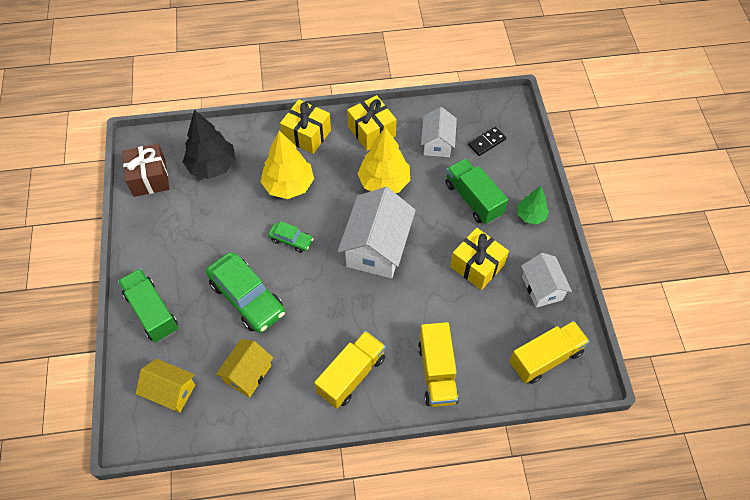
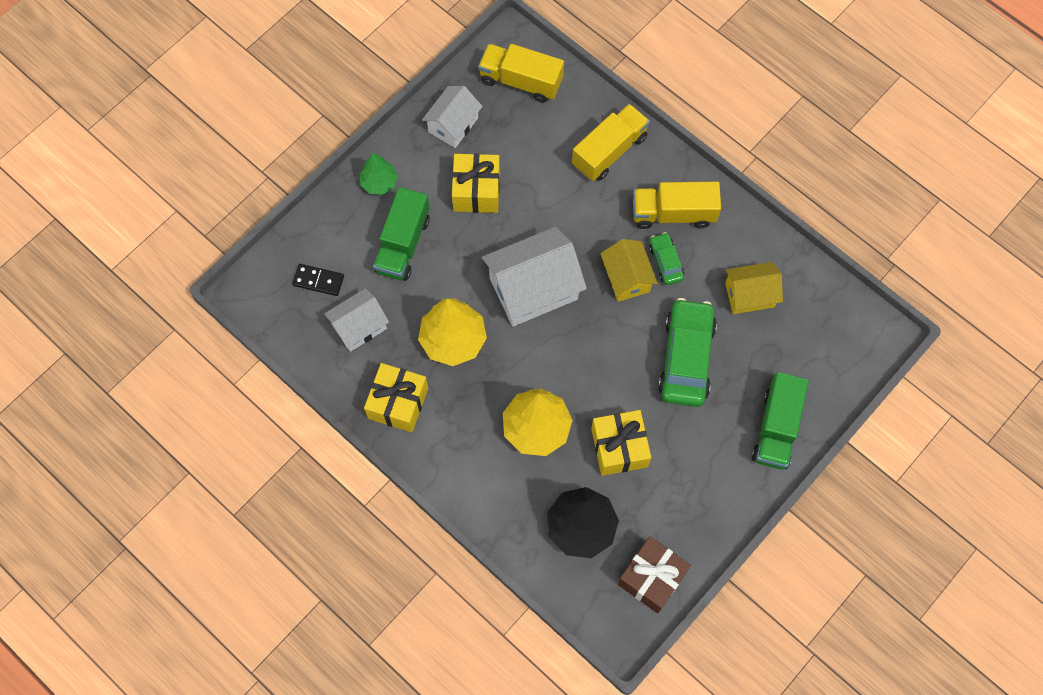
camera: 130 degrees left, 10 degrees up
yellow house [136,359,195,413] -> yellow house moved to [600,239,658,302]
green car [268,221,314,253] -> green car moved to [649,232,684,285]
yellow gift [280,99,331,154] -> yellow gift moved to [591,410,651,476]

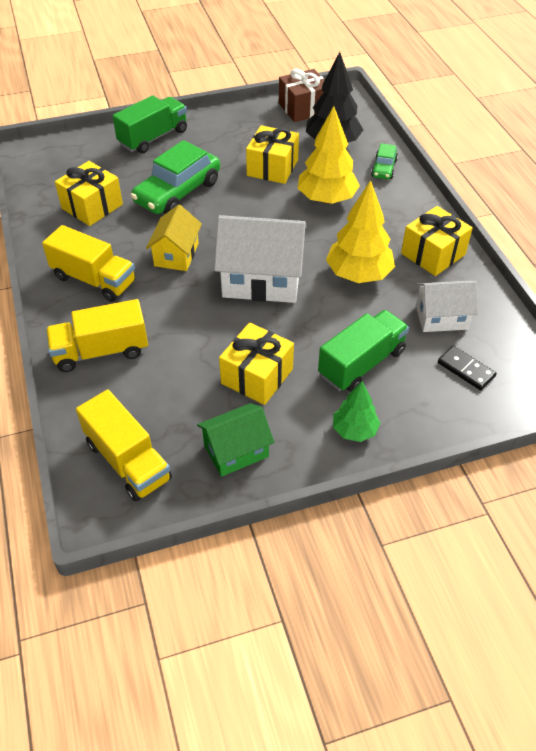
camera: 150 degrees left, 20 degrees down
white house [422,86,483,148] -> green house [197,403,274,477]
green car [649,232,684,285] -> green car moved to [371,143,398,179]
yellow house [725,262,783,314] -> yellow gift [55,161,123,226]

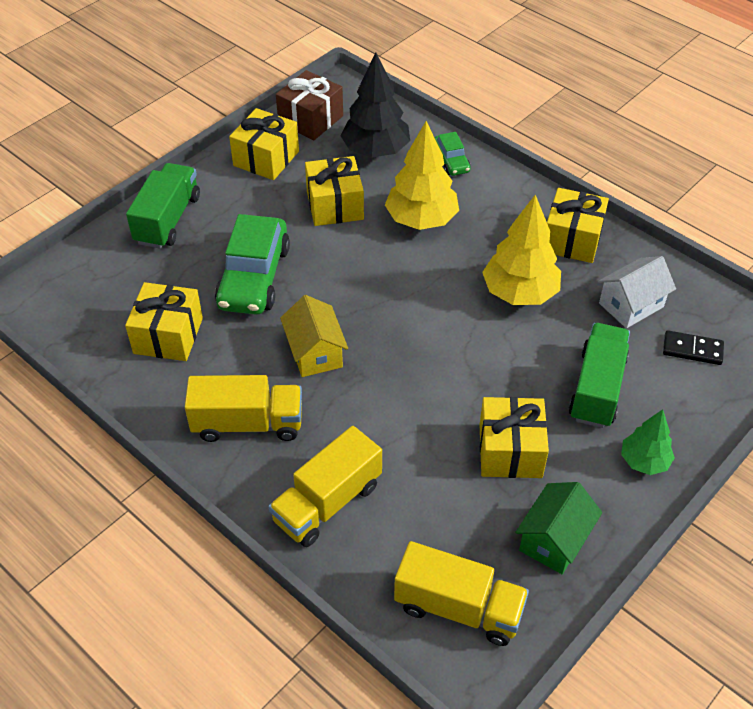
camera: 30 degrees left, 0 degrees up
white house [214,215,307,303] -> none
none -> yellow gift [229,108,299,180]

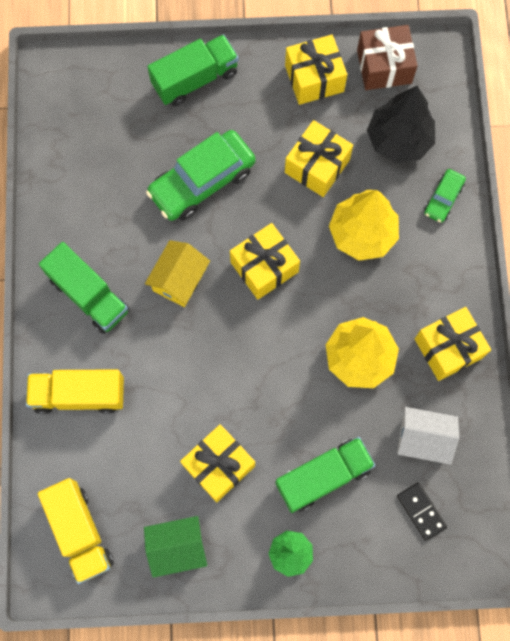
camera: 45 degrees right, 25 degrees up
yellow gift [125,282,203,361] -> yellow gift moved to [230,223,300,299]
yellow truck [185,375,302,442] -> green truck [39,242,130,334]

